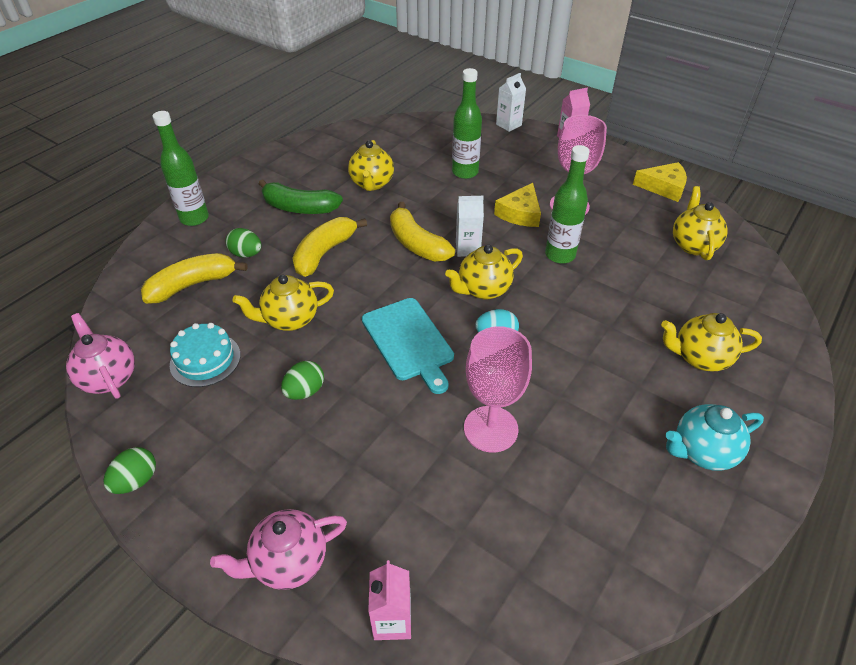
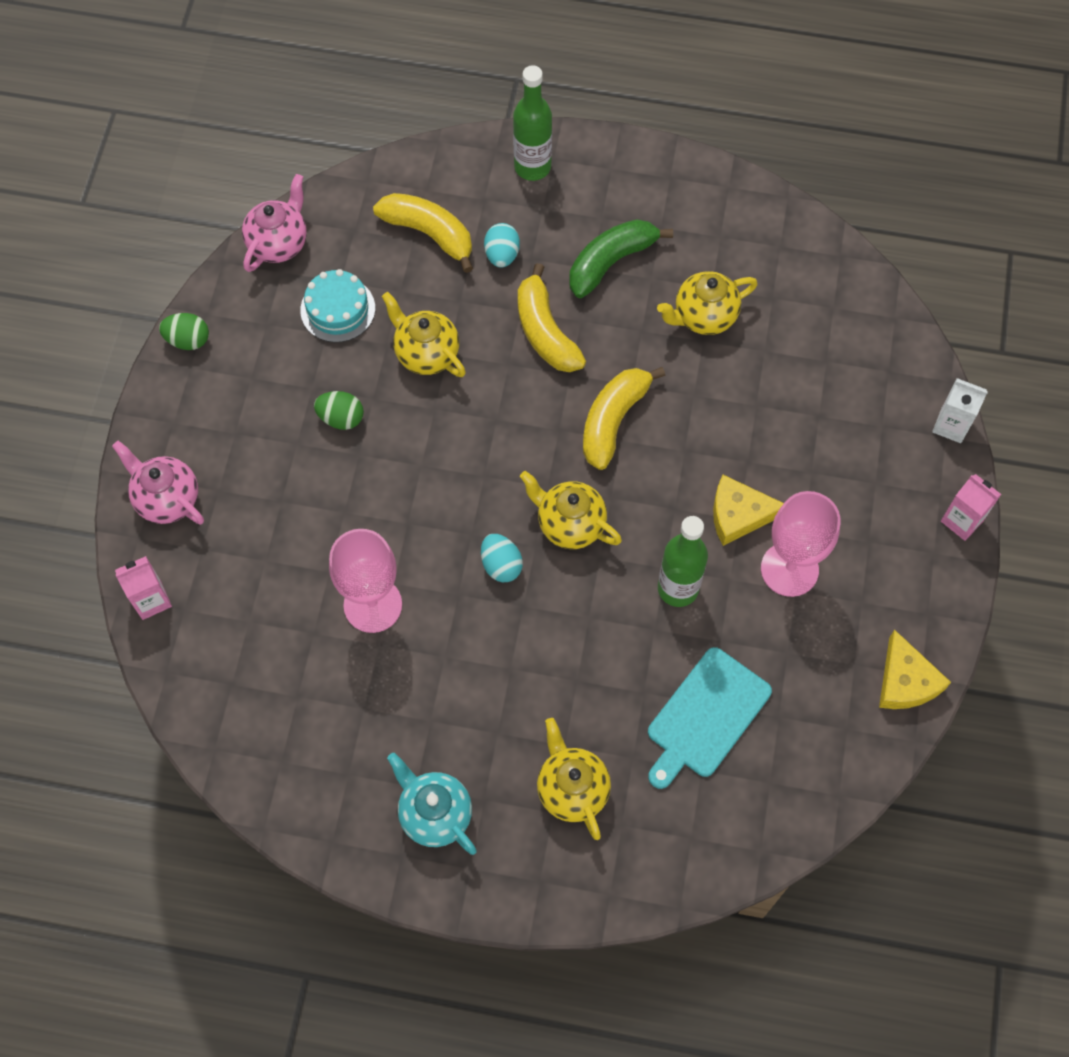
camera: 65 degrees right, 20 degrees up
green egg [225,228,262,258] -> turquoise egg [484,223,520,268]
green banana [259,179,343,214] -> green banana turned 60 degrees clockwise [569,219,673,298]
yellow banana [292,217,367,277] -> yellow banana turned 120 degrees counterclockwise [518,263,586,372]
turquoise cutting board [362,298,454,394] -> turquoise cutting board moved to [648,647,772,789]
green bottle [452,68,482,179] -> none
white carton [456,196,484,257] -> none
yellow teapot [673,186,728,260] -> none

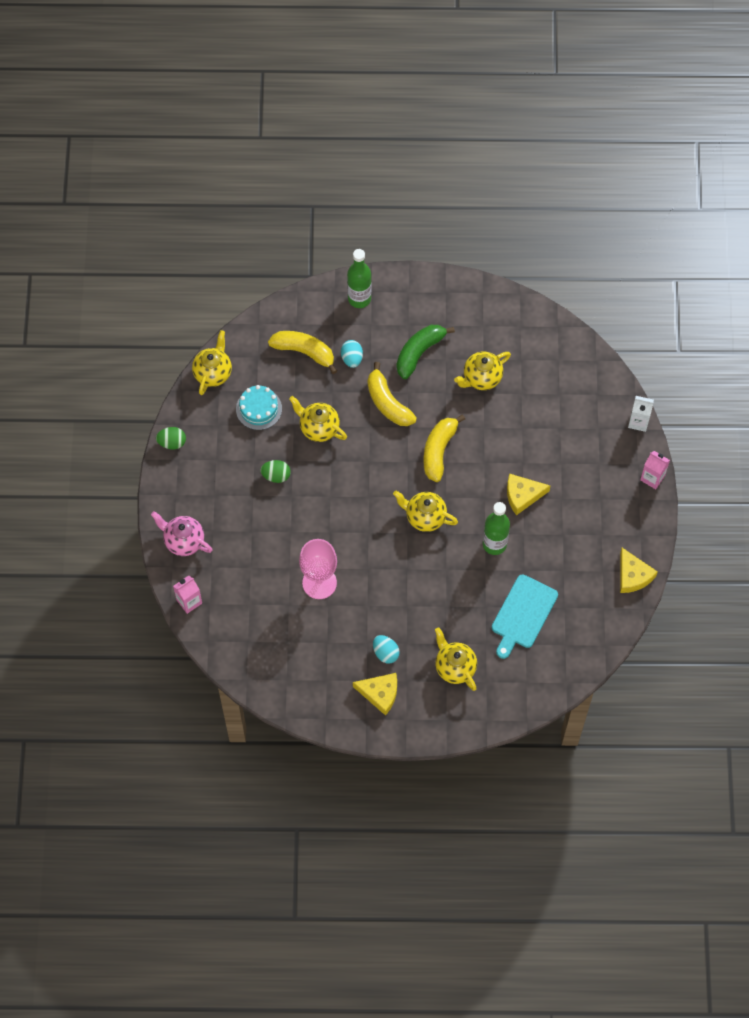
camera: 10 degrees left, 0 degrees up
pink teapot [242,174,307,272] -> yellow teapot [192,330,232,395]
turquoise teapot [387,753,477,855] -> yellow cheese [353,673,397,716]
turquoise egg [481,534,523,582] -> turquoise egg moved to [373,635,400,664]
pink goblet [761,491,840,597] -> none

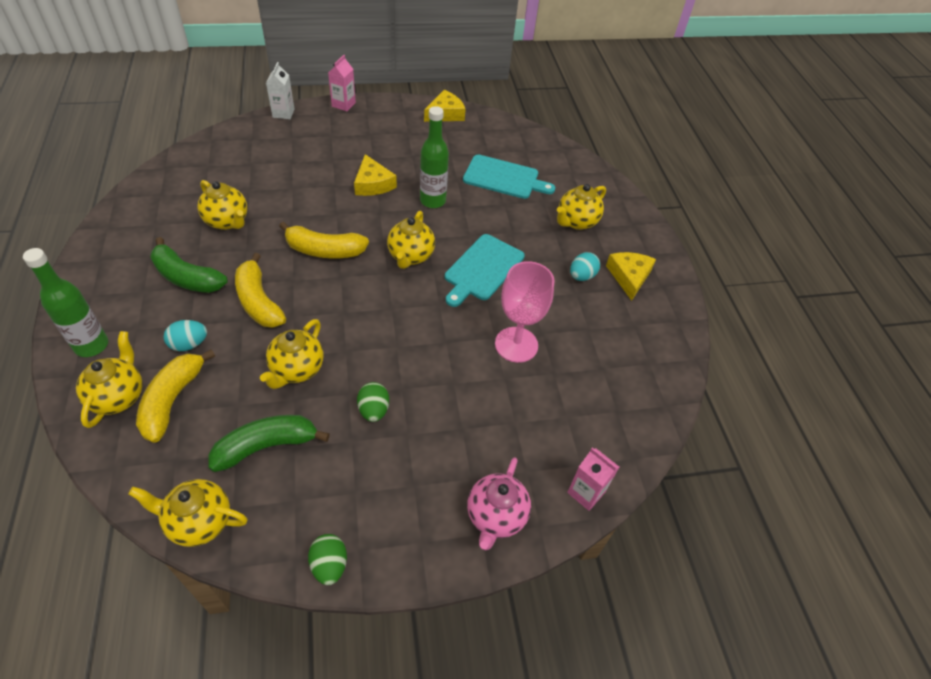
camera: 105 degrees left, 15 degrees down
turquoise cake [236,385,282,430] -> green banana [209,415,330,472]
yellow banana [367,362,417,426] -> yellow banana turned 105 degrees clockwise [235,253,286,328]
none -> yellow teapot [76,331,143,428]
none -> turquoise cutting board [445,234,525,307]

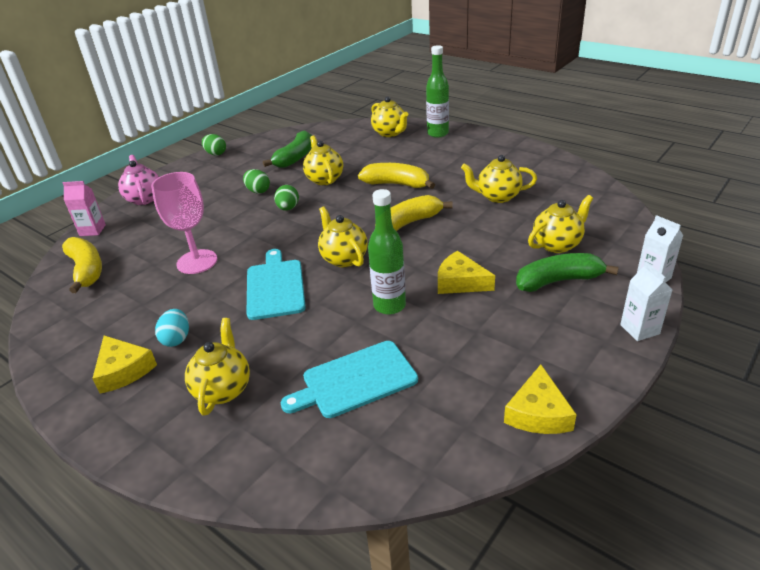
camera: 145 degrees right, 15 degrees down
yellow teapot [128,479,248,547] -> yellow teapot moved to [528,195,593,253]
yellow banana [136,349,215,443] -> yellow banana moved to [62,237,102,293]
green banana [150,237,228,293] -> green banana moved to [516,253,619,292]
turquoise egg [164,320,207,351] -> none
pink carton [328,55,356,111] -> white carton [620,262,673,341]
none -> green egg [274,185,299,211]

